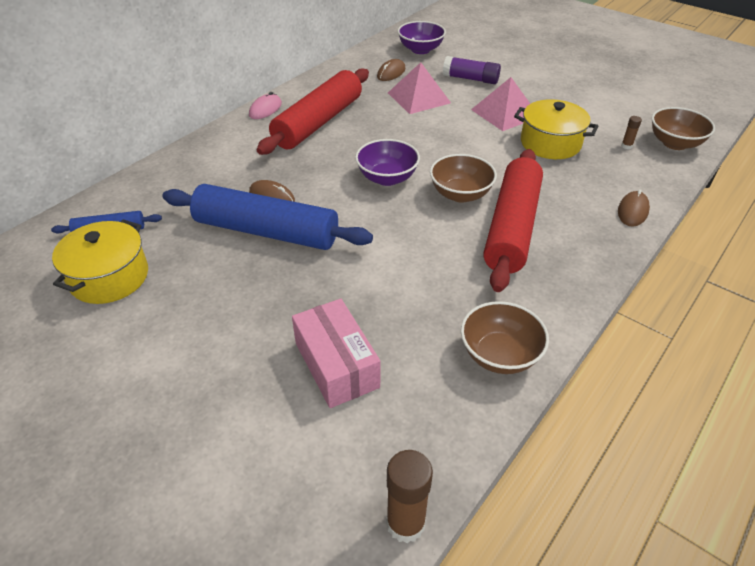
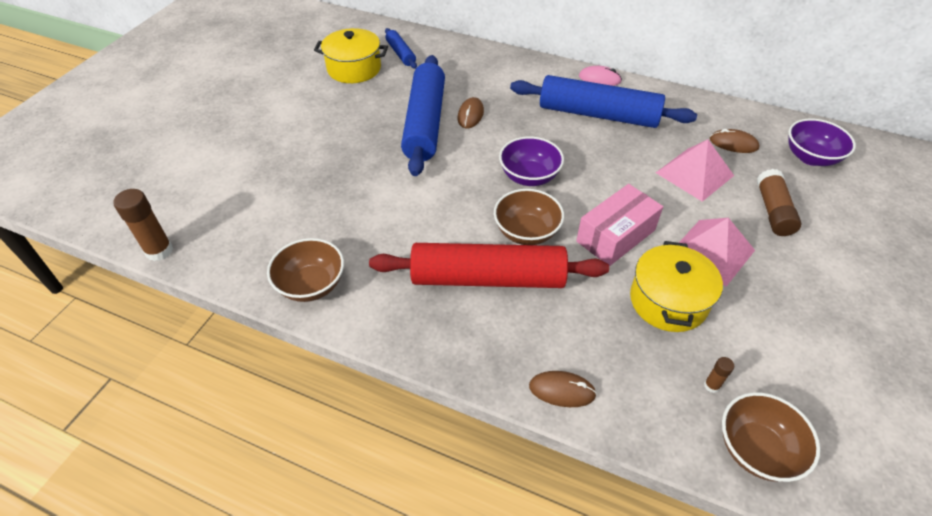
camera: 75 degrees right, 5 degrees up
red rolling pin [257,69,369,155] -> blue rolling pin [510,75,697,128]
pink box [292,299,380,408] -> pink box moved to [576,184,663,266]
purple glue stick [443,56,501,84] -> brown glue stick [757,169,801,236]

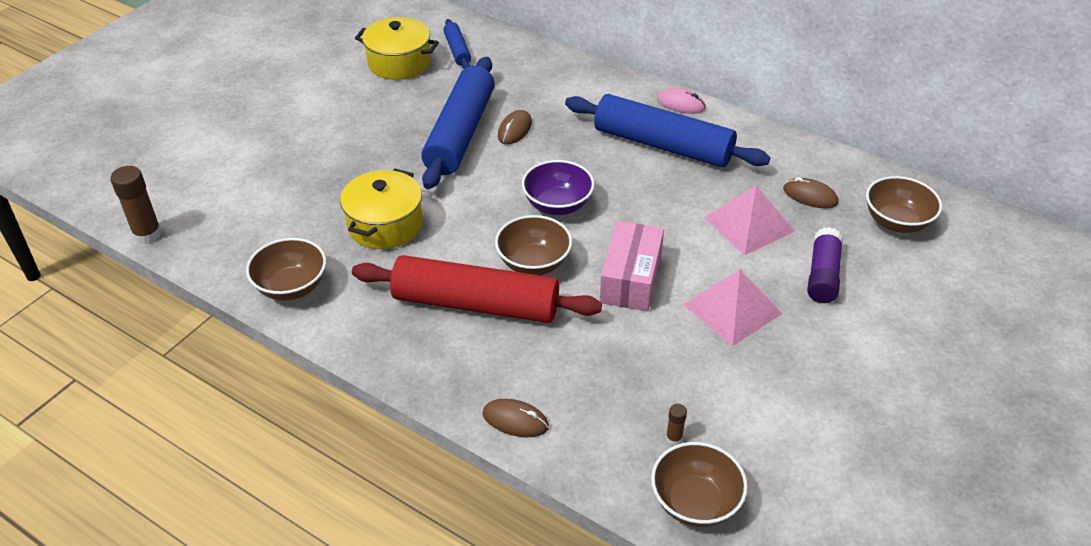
camera: 10 degrees right, 5 degrees down
pink box [576,184,663,266] -> pink box turned 45 degrees counterclockwise [600,221,664,311]
yellow pot [630,241,723,332] -> yellow pot moved to [340,168,423,249]
brown glue stick [757,169,801,236] -> purple glue stick [807,227,843,303]
purple bowl [788,119,856,166] -> brown bowl [866,176,942,233]

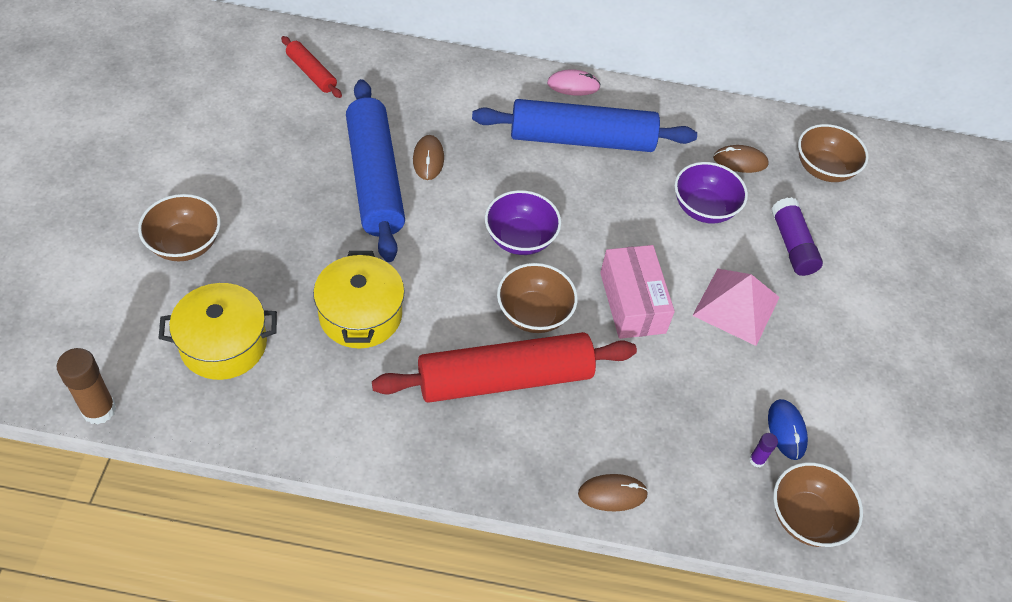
camera: 30 degrees left, 10 degrees up
brown bowl [246,238,326,301] -> brown bowl moved to [138,194,221,261]
yellow pot [355,17,439,80] -> yellow pot moved to [158,283,277,380]
blue rolling pin [443,19,471,69] -> red rolling pin [281,36,342,98]
brown glue stick [666,404,687,445] -> purple glue stick [750,433,778,467]
pink pyramid [704,185,795,255] -> purple bowl [675,162,748,224]
none -> blue mouse [768,399,808,460]

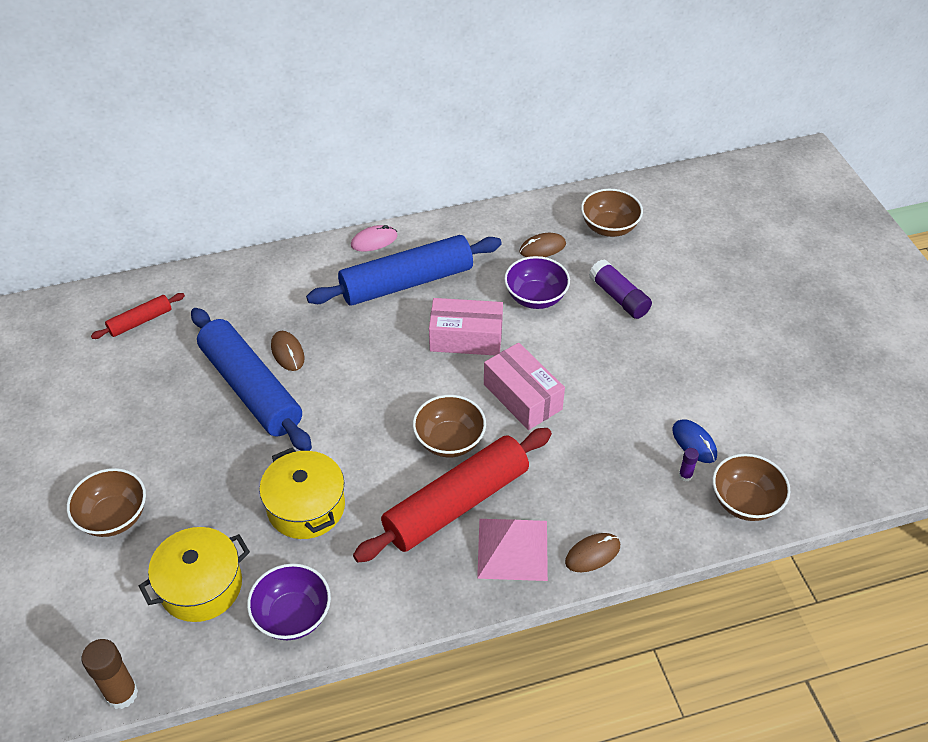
camera: 20 degrees left, 5 degrees down
red rolling pin [281,36,342,98] -> red rolling pin turned 60 degrees counterclockwise [91,293,185,339]
purple bowl [485,190,561,255] -> purple bowl moved to [247,563,331,640]
pink pyramid [692,269,780,346] -> pink pyramid moved to [477,519,548,581]
none -> pink box [429,298,503,355]

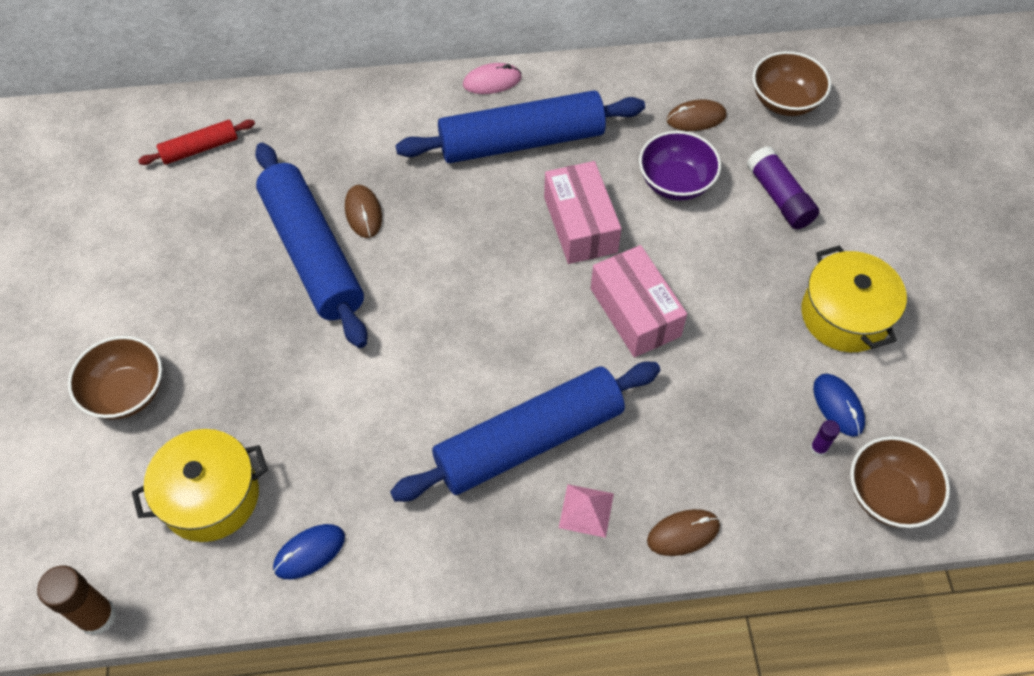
camera: 10 degrees right, 10 degrees up
purple bowl [247,563,331,640] -> blue mouse [273,524,345,579]
yellow pot [259,447,345,539] -> yellow pot moved to [801,245,907,352]
red rolling pin [353,428,552,563] -> blue rolling pin [390,362,660,502]
brown bowl [413,395,486,457] -> none
pink box [429,298,503,355] -> pink box turned 60 degrees clockwise [544,161,621,264]
pink pyramid [477,519,548,581] -> pink pyramid [559,484,614,538], size x0.56

